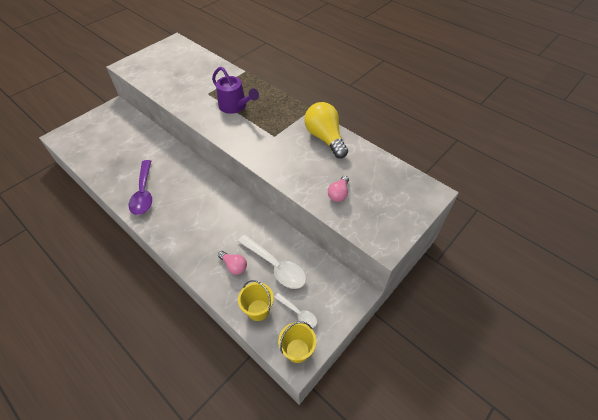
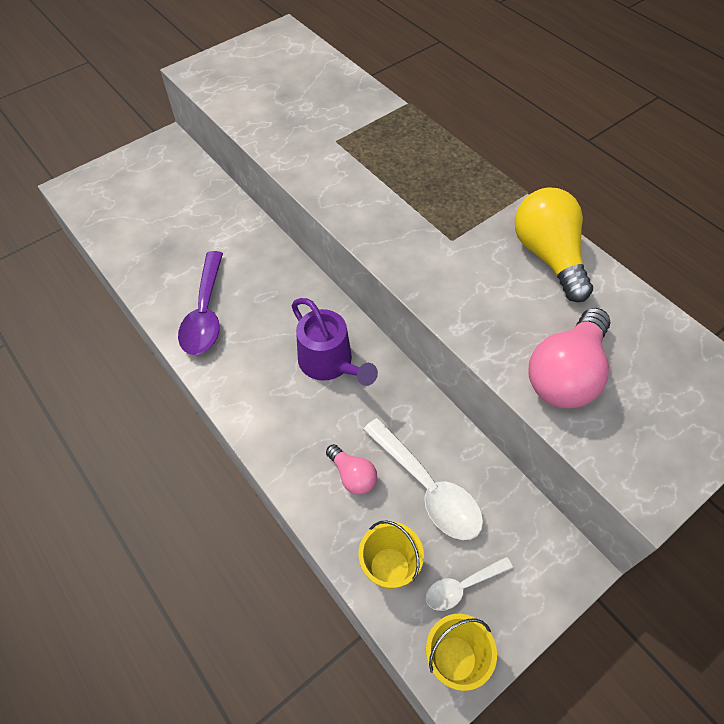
camera: 10 degrees right, 5 degrees up
purple watering can [212,67,259,114] -> purple watering can moved to [291,298,378,386]
white spoon [274,293,317,328] -> white spoon turned 105 degrees clockwise [426,557,513,611]
pink light bulb [328,176,349,202] -> pink light bulb [529,308,611,409], size x1.92

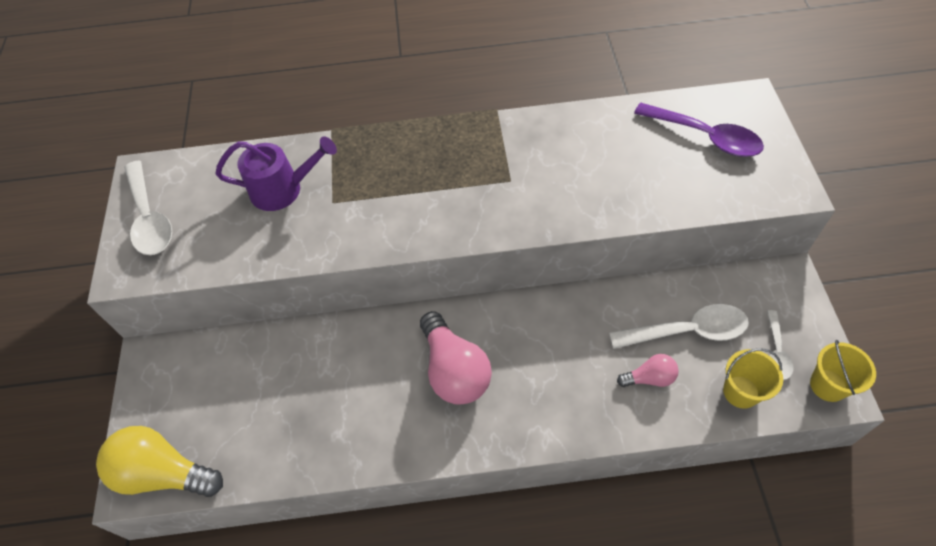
camera: 55 degrees left, 0 degrees up
purple spoon [178,251,223,355] -> purple spoon moved to [634,102,764,157]
purple watering can [291,298,378,386] -> purple watering can moved to [215,136,337,211]
yellow light bulb [515,188,593,302] -> yellow light bulb moved to [96,426,223,497]
pink light bulb [529,308,611,409] -> pink light bulb moved to [420,311,492,405]
none -> white spoon [124,160,172,255]

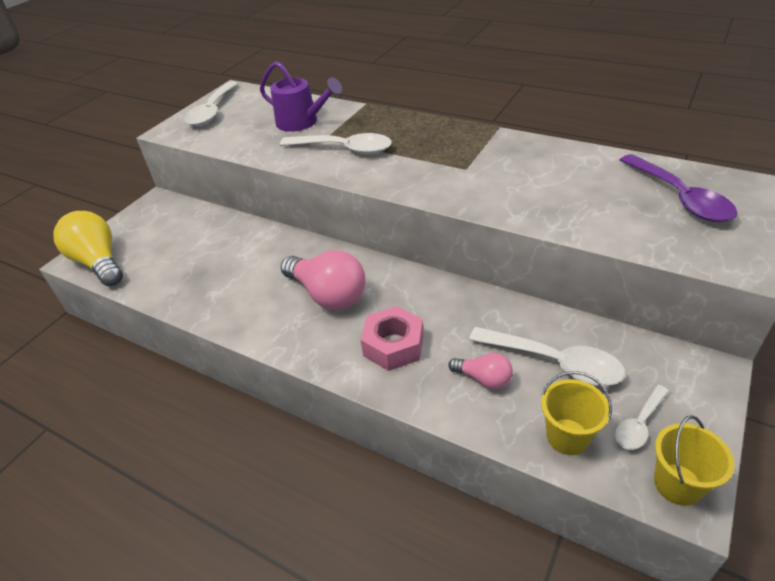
camera: 35 degrees right, 15 degrees down
pink light bulb [420,311,492,405] -> pink light bulb turned 60 degrees counterclockwise [281,250,366,310]
none -> white spoon [280,133,392,154]
none -> pink nut [361,306,424,371]

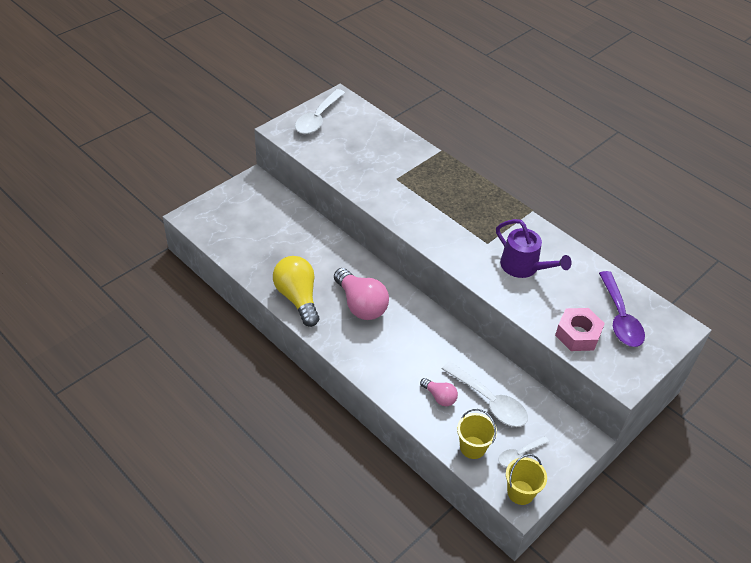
camera: 10 degrees right, 5 degrees up
yellow light bulb [53,211,123,286] -> yellow light bulb moved to [273,256,319,327]
purple watering can [260,61,342,132] -> purple watering can moved to [496,219,572,278]
white spoon [280,133,392,154] -> none
pink nut [361,306,424,371] -> pink nut moved to [555,308,605,351]

